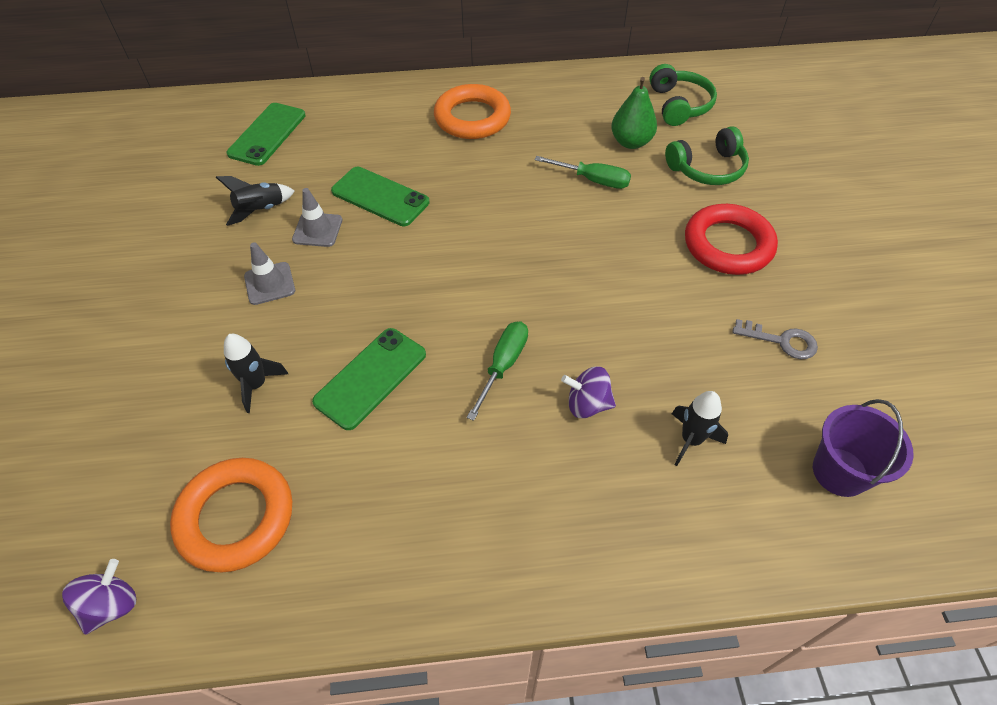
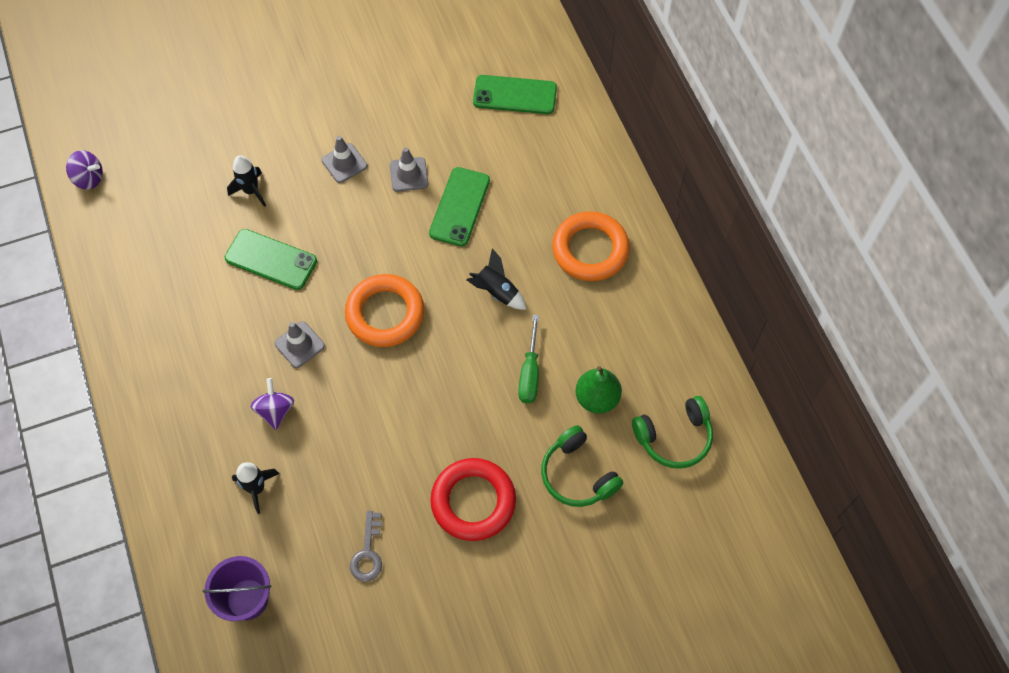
camera: 75 degrees right, 10 degrees up
orange ring [170,458,292,573] -> orange ring moved to [345,274,424,347]
black rocket [216,176,295,226] -> black rocket moved to [466,249,527,310]
green screwdriver [467,321,528,421] -> grey traffic cone [274,321,325,368]

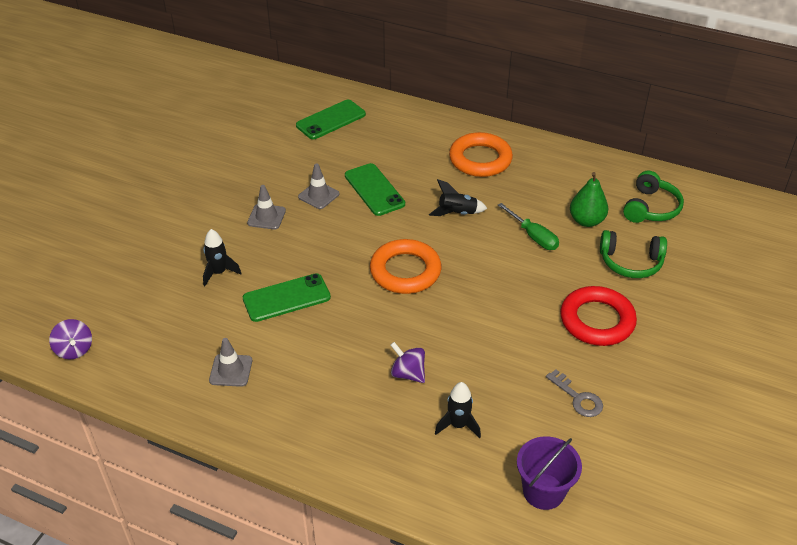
camera: 45 degrees left, 20 degrees down
purple spinning top [66,150,103,190] -> purple spinning top turned 90 degrees clockwise [49,319,92,359]
grey traffic cone [274,321,325,368] -> grey traffic cone moved to [209,338,252,387]

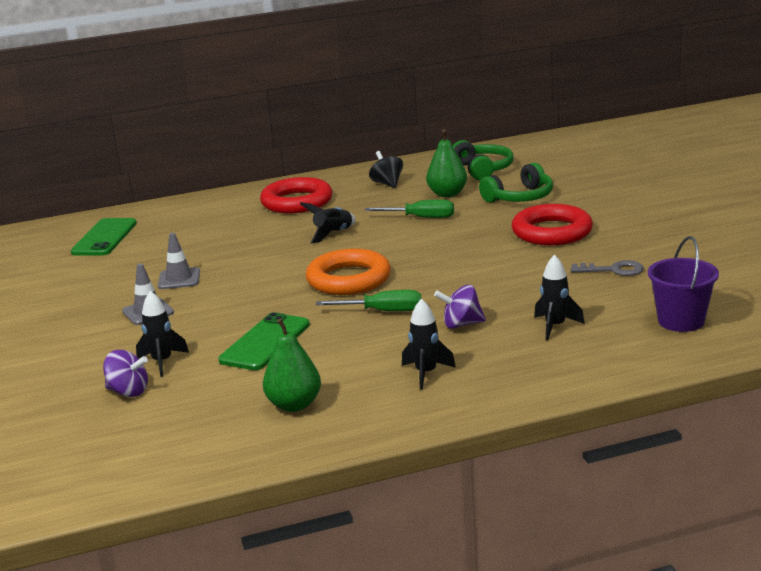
camera: 40 degrees left, 20 degrees down
purple spinning top [49,319,92,359] -> purple spinning top moved to [103,350,148,397]
grey traffic cone [209,338,252,387] -> green pear [263,318,321,412]
green phone [345,163,405,216] -> none
orange ring [449,132,513,177] -> red ring [260,177,332,213]
none -> green screwdriver [316,290,421,311]
none -> black spinning top [369,151,403,188]
none -> black rocket [402,299,456,390]

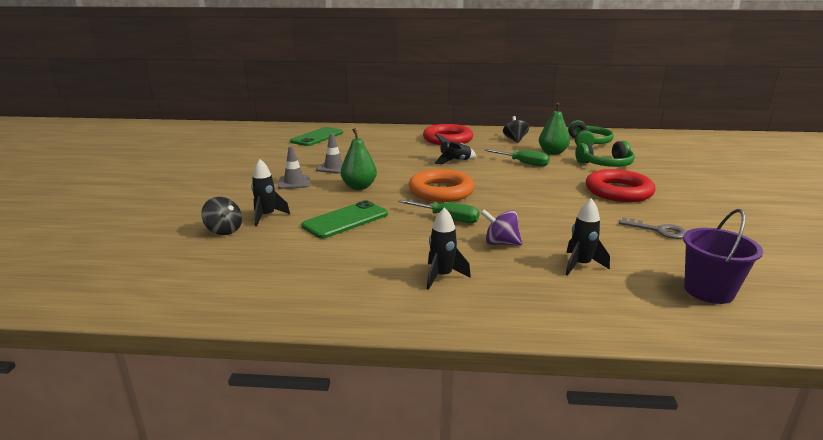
camera: 20 degrees right, 0 degrees up
purple spinning top [103,350,148,397] -> black spinning top [201,197,242,235]
green pear [263,318,321,412] -> green pear moved to [341,128,377,190]

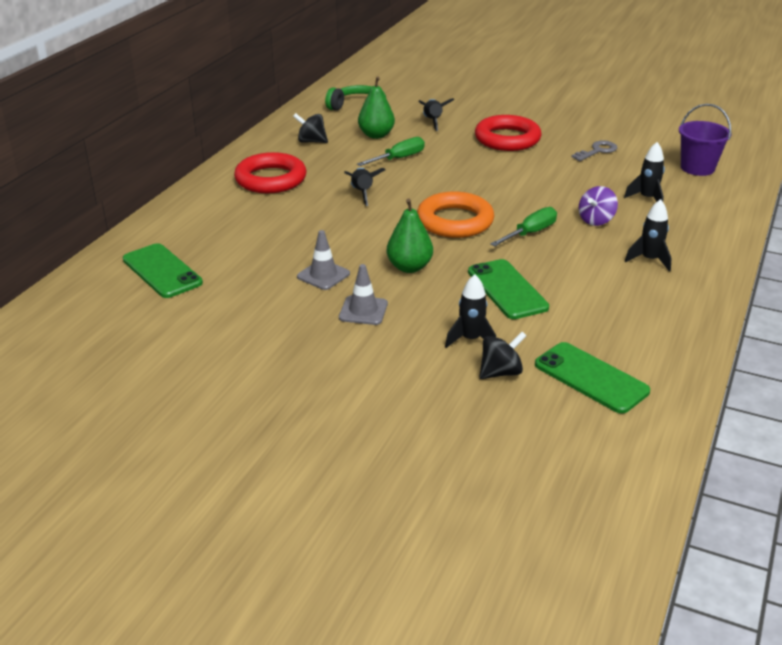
camera: 70 degrees left, 10 degrees up
green headphones [575,141,635,167] -> black rocket [418,98,454,131]
none -> green phone [535,342,650,414]

